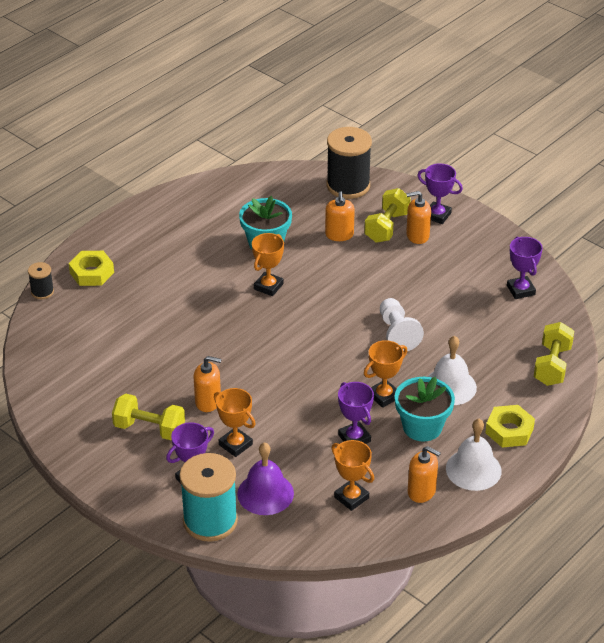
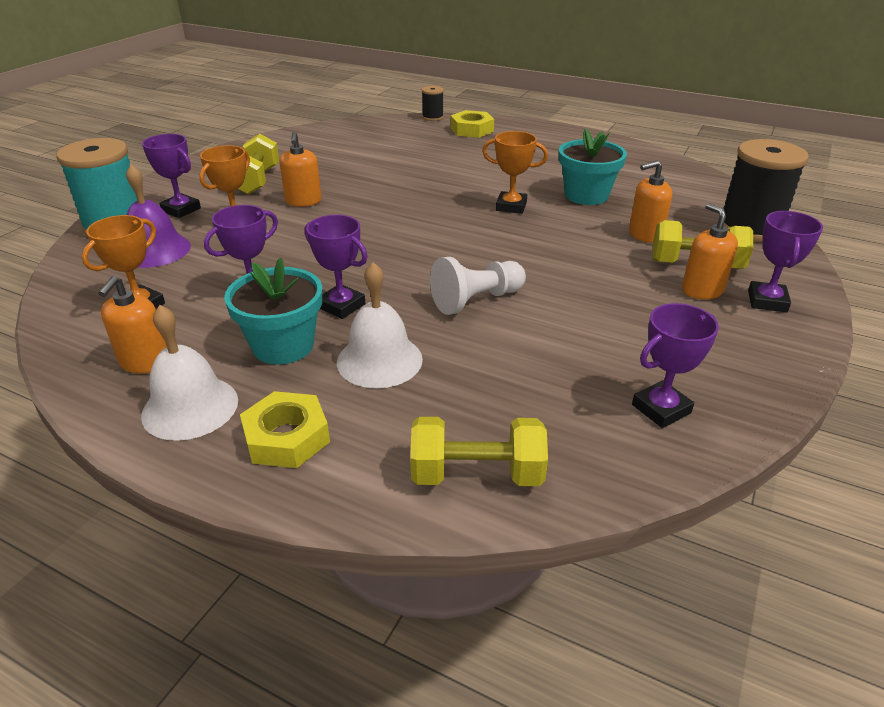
camera: 75 degrees right, 5 degrees down
orange trophy [364,340,407,408] -> purple trophy [305,215,368,319]

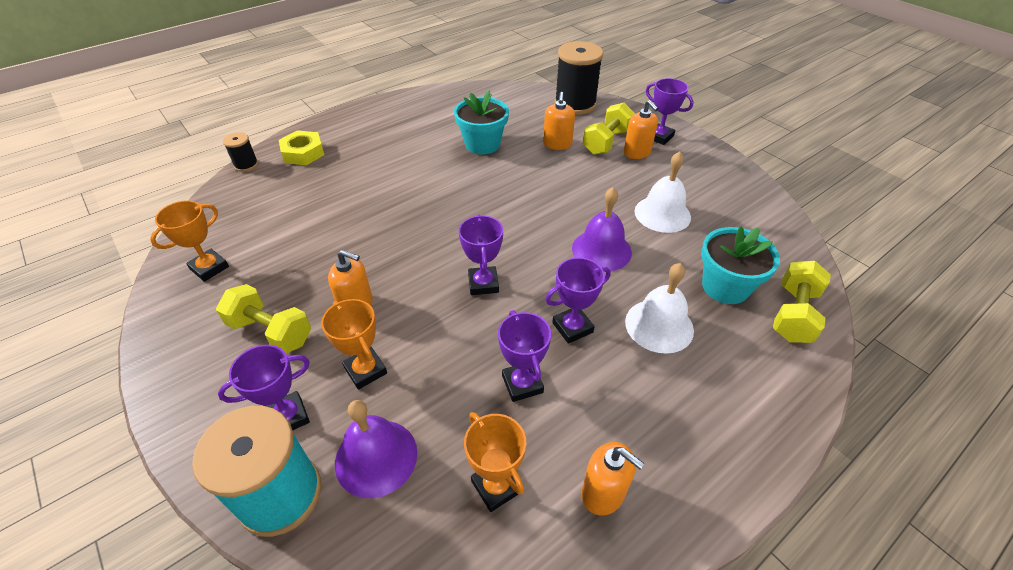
camera: 65 degrees left, 10 degrees up
white bell [141,305,238,441] -> white bell moved to [635,151,691,233]
turquoise flower pot [224,258,322,365] -> turquoise flower pot moved to [701,226,780,304]
yellow nut [240,391,330,468] -> none
white pawn [430,257,526,315] -> purple bell [572,187,632,272]
orange trophy [482,131,548,214] -> orange trophy moved to [150,200,229,282]
purple trophy [632,303,719,428] -> purple trophy moved to [459,215,503,295]
orange soap dispenser [682,203,738,299] -> orange soap dispenser turned 120 degrees counterclockwise [624,100,659,159]

